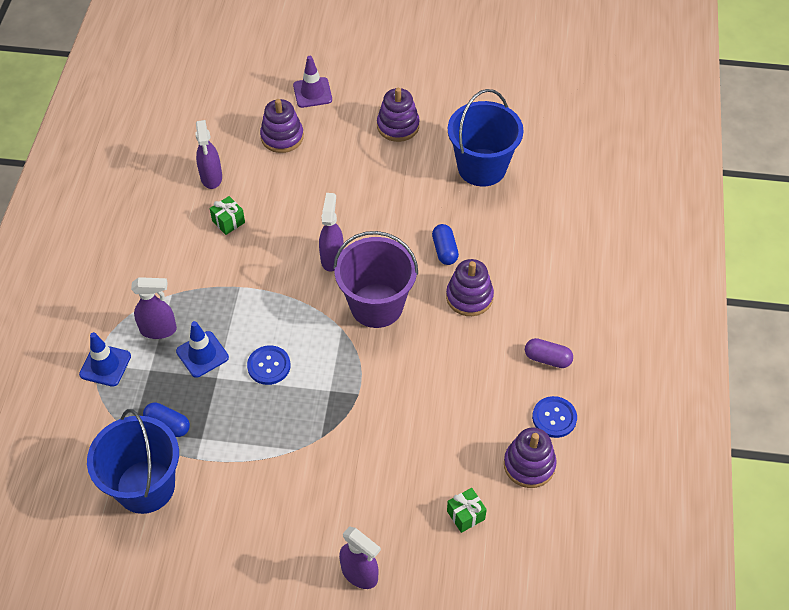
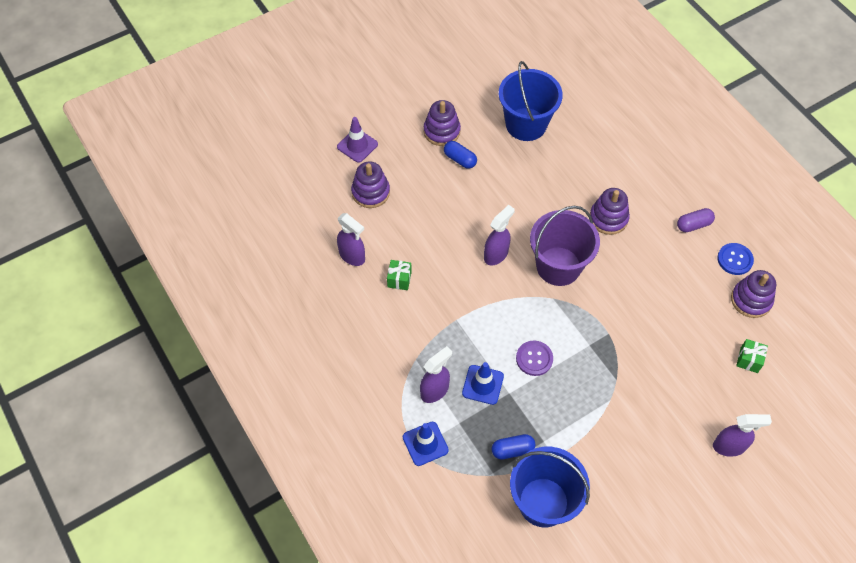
camera: 40 degrees left, 5 degrees up
blue button [247,345,291,385] -> purple button [516,340,553,376]
purple spray bottle [319,193,344,272] -> purple spray bottle turned 75 degrees clockwise [484,205,515,265]
blue capsule [432,224,459,265] -> blue capsule moved to [444,141,477,169]

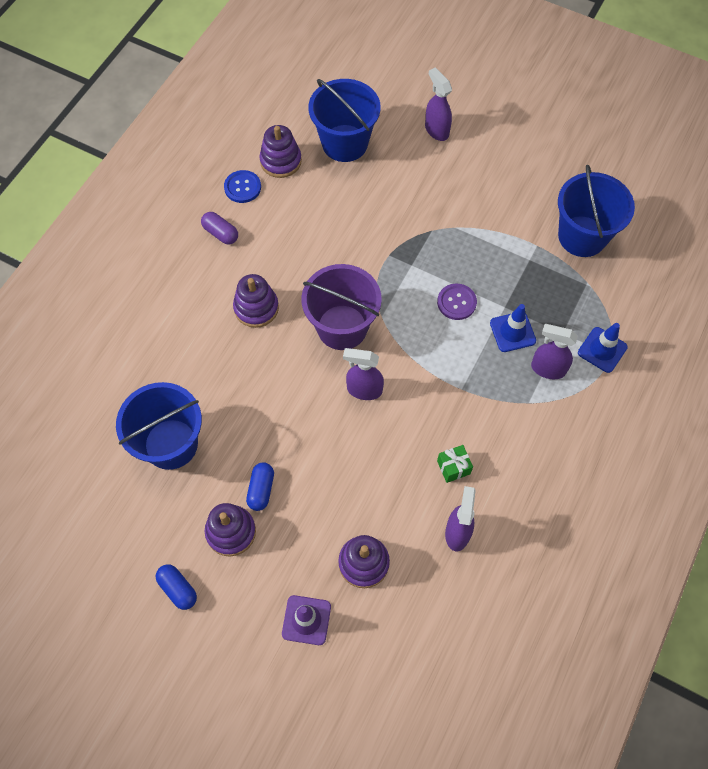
camera: 120 degrees left, 5 degrees up
blue capsule [492,434,536,459] -> blue capsule moved to [155,564,197,610]
green gift [736,339,768,373] -> blue bucket [309,79,381,162]

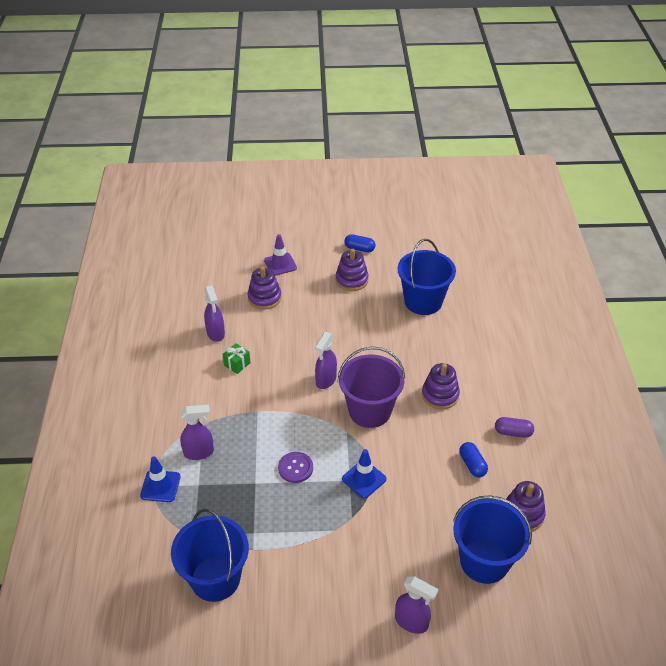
camera: 150 degrees right, 20 degrees down
blue button [224,170,261,203] -> none
blue capsule [246,462,274,511] -> blue capsule moved to [459,442,488,477]
purple spray bottle [343,348,384,400] -> purple spray bottle turned 135 degrees clockwise [315,332,337,389]
blue traffic cone [490,304,536,352] -> blue traffic cone moved to [342,449,387,498]

